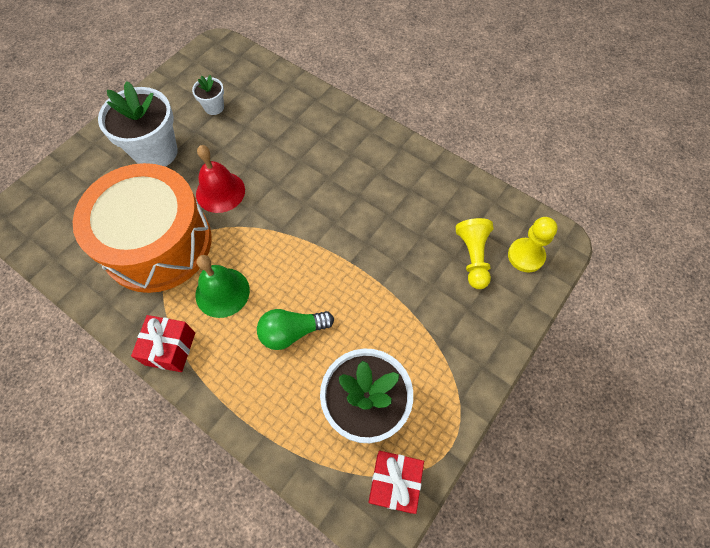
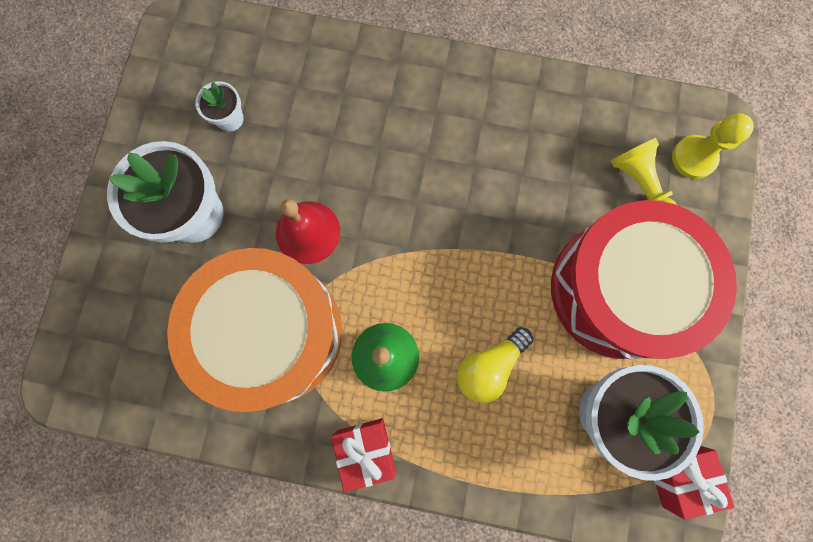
camera: 25 degrees left, 15 degrees up
green light bulb [257,309,334,350] -> yellow light bulb [457,327,533,403]
none -> red drum [551,200,737,359]

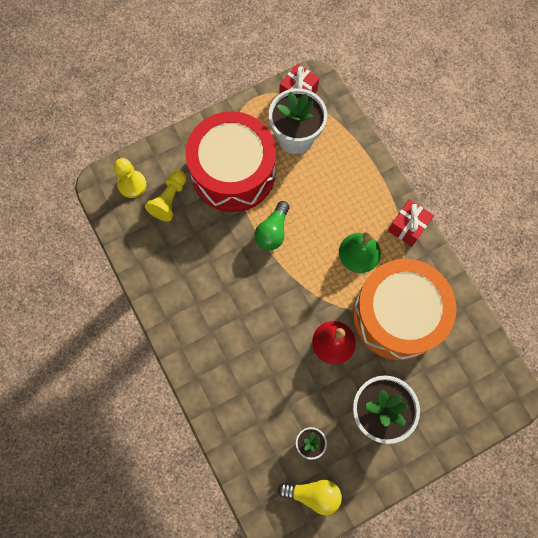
camera: 130 degrees left, 5 degrees down
yellow light bulb [457,327,533,403] -> yellow light bulb moved to [278,480,342,515]
none -> green light bulb [254,201,289,250]

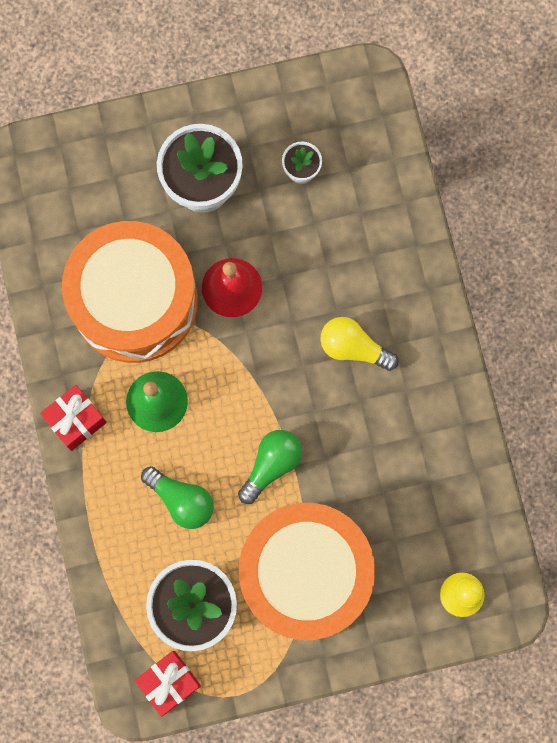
camera: 165 degrees left, 5 degrees up
yellow pawn [145,170,186,222] -> none
red drum [185,111,276,212] -> orange drum [239,503,375,640]
yellow light bulb [278,480,342,515] -> yellow light bulb moved to [320,317,399,371]
none -> green light bulb [141,466,213,529]

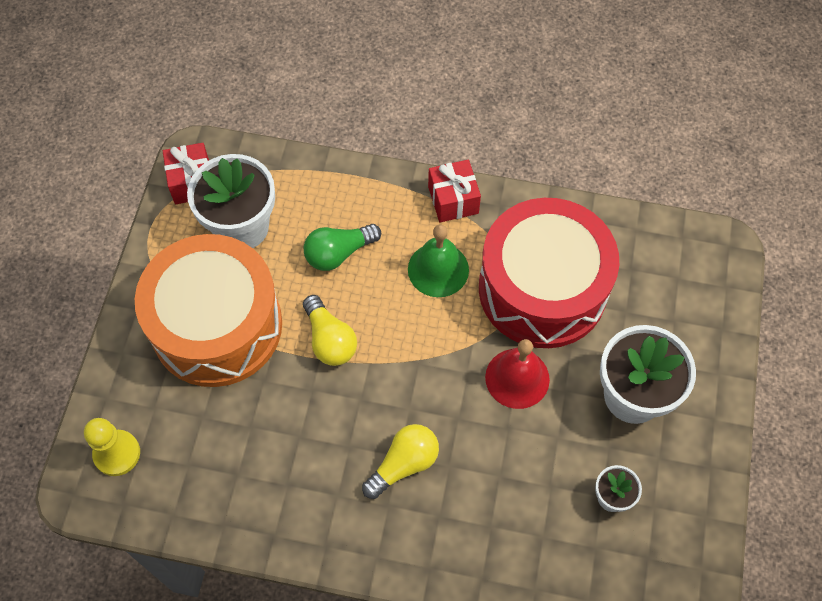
camera: 115 degrees right, 15 degrees down
orange drum [62,221,198,363] -> red drum [479,198,619,348]
green light bulb [238,430,302,504] -> yellow light bulb [303,295,357,366]

